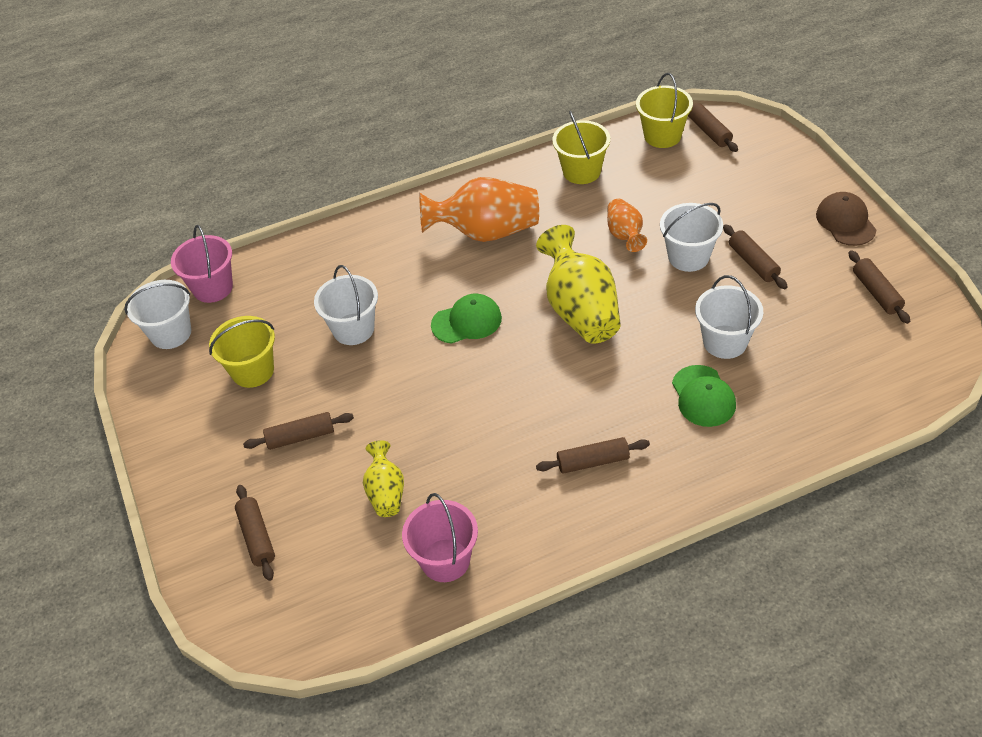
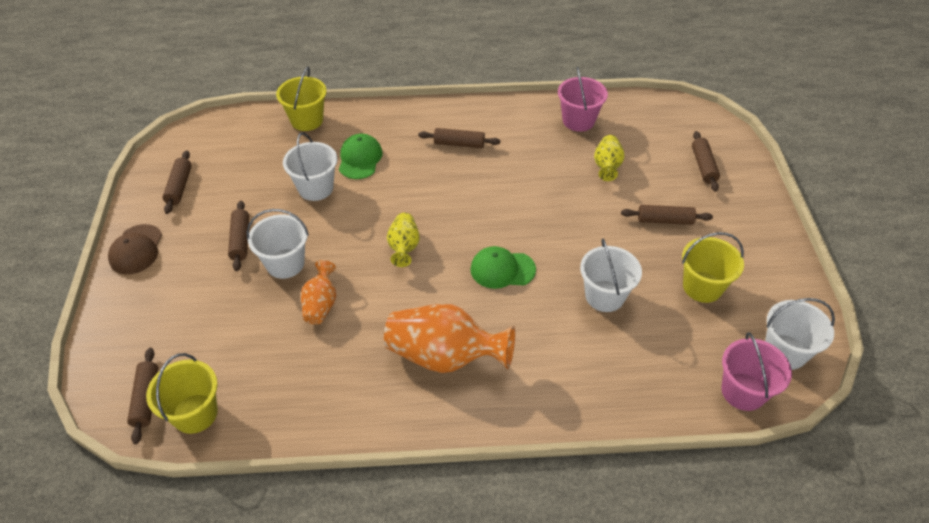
camera: 165 degrees left, 0 degrees up
yellow vase [536,225,621,344] -> yellow vase [387,213,420,267], size x0.54
yellow bucket [552,111,610,184] -> yellow bucket moved to [276,67,327,131]

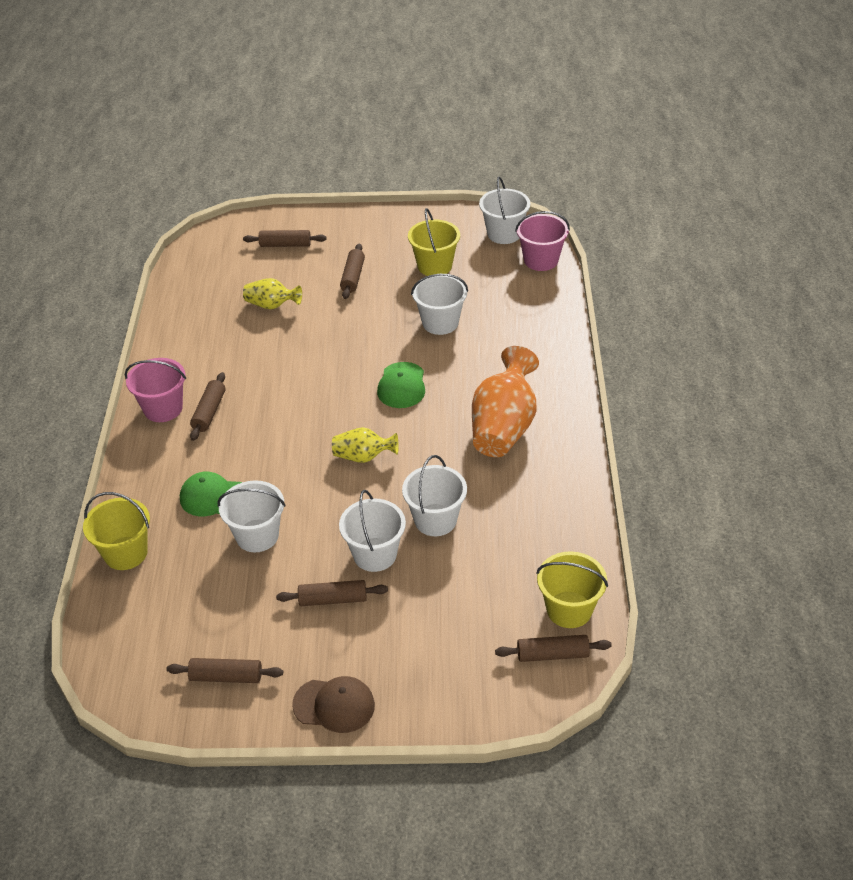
camera: 85 degrees left, 5 degrees down
orange vase [301,260,336,324] -> white bucket [402,455,467,536]
pink bucket [558,67,608,132] -> pink bucket moved to [125,358,186,422]

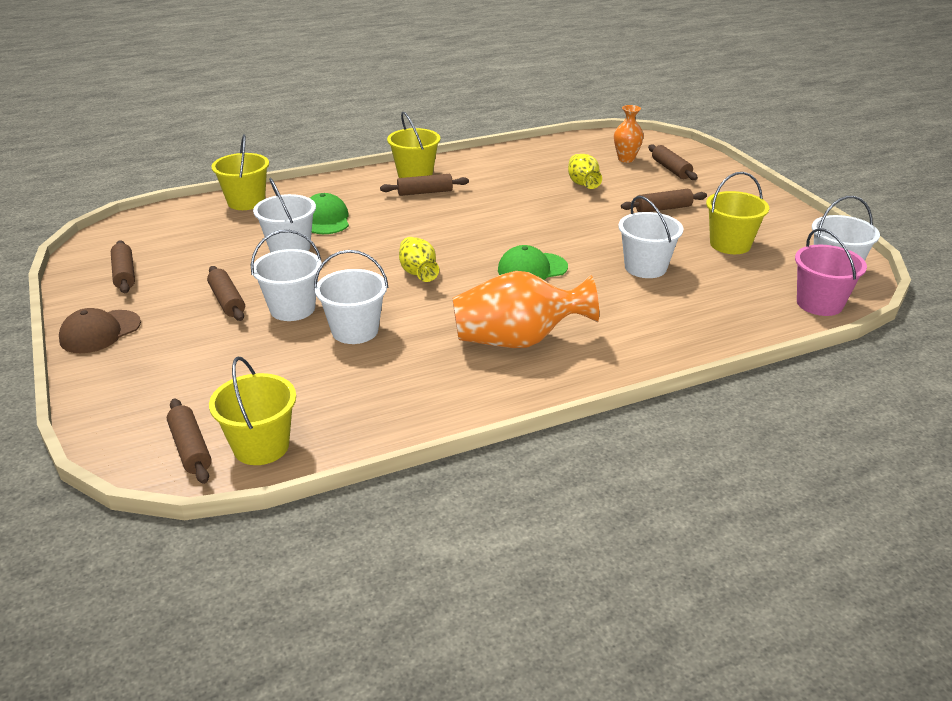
camera: 65 degrees right, 10 degrees down
pink bucket [125,358,186,422] -> yellow bucket [387,112,440,178]
brown cap [292,676,375,733] -> brown cap turned 60 degrees clockwise [59,308,141,353]
none -> orange vase [614,105,644,163]

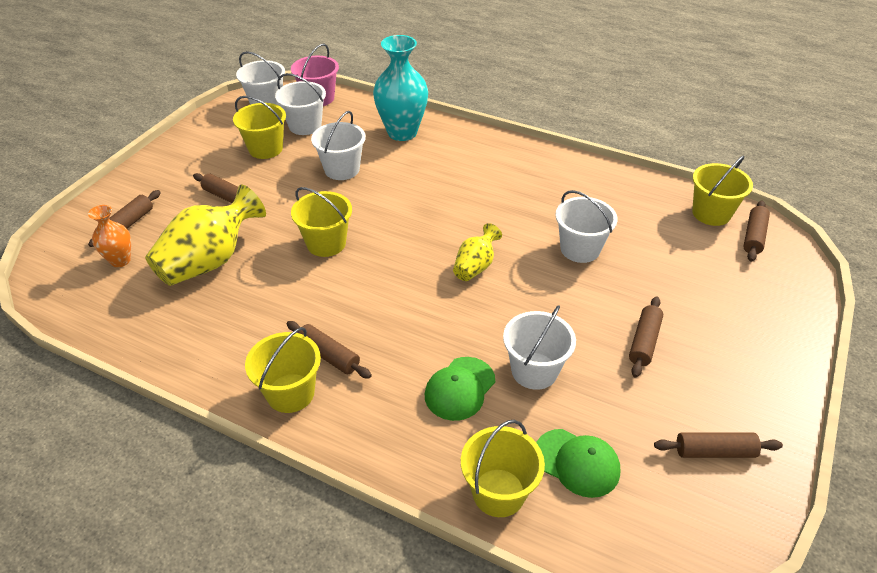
camera: 130 degrees left, 10 degrees up
brown cap [59,308,141,353] -> none
brown rolling pin [111,240,135,294] -> brown rolling pin turned 60 degrees clockwise [654,432,783,458]
white bucket [251,230,322,321] -> white bucket moved to [275,73,326,135]
orange vase [452,271,599,348] -> none
green cap [498,245,568,280] -> green cap moved to [536,429,620,498]
yellow vase [568,154,602,189] -> yellow vase [145,185,266,286], size x1.85
none -> yellow bucket [291,187,352,257]
none -> turquoise vase [373,35,428,141]

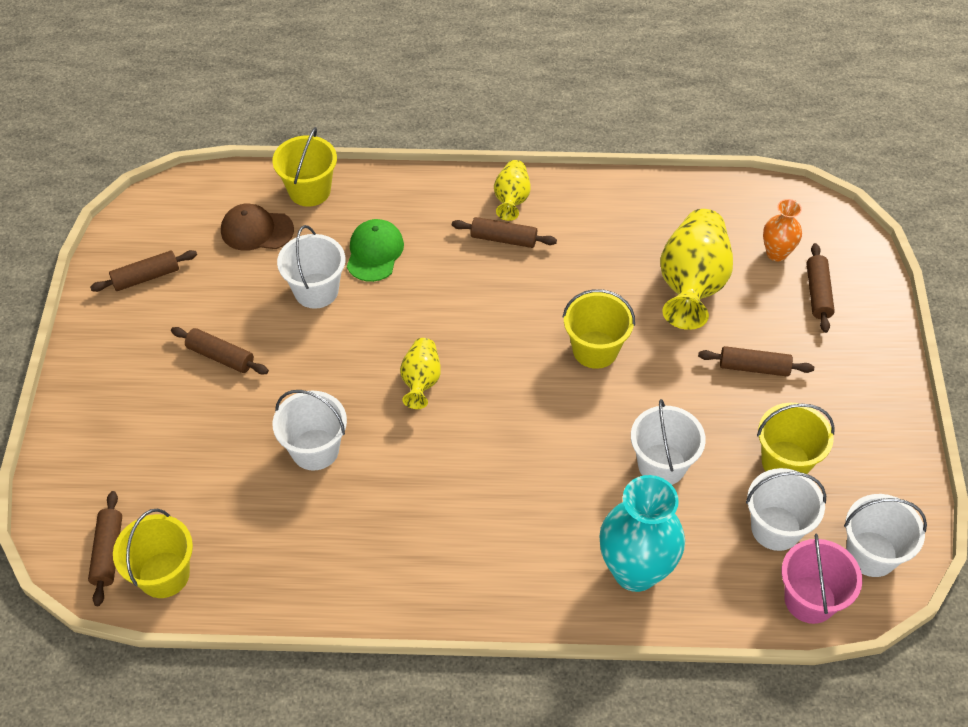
camera: 155 degrees right, 10 degrees up
yellow bucket [245,327,321,413] -> yellow vase [494,160,530,221]
green cap [536,429,620,498] -> brown cap [221,203,294,251]
brown rolling pin [629,296,663,378] -> brown rolling pin turned 60 degrees counterclockwise [171,327,269,374]

